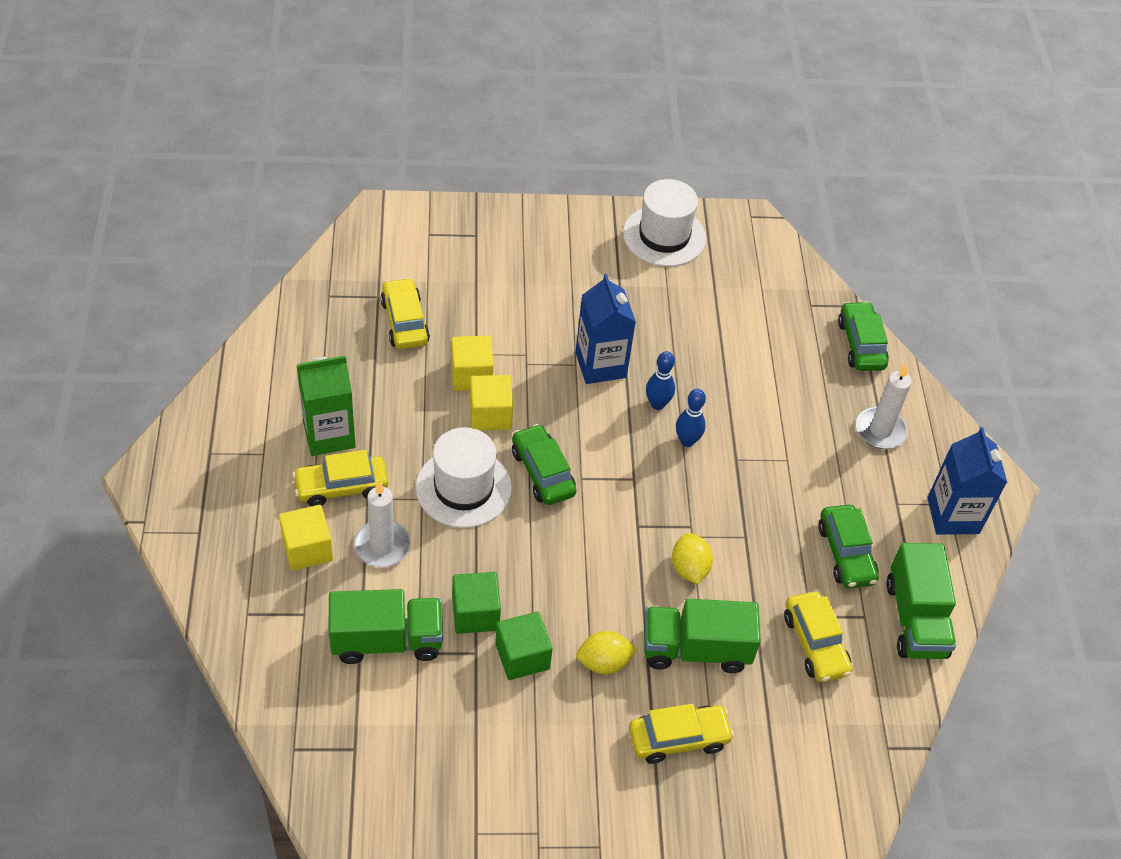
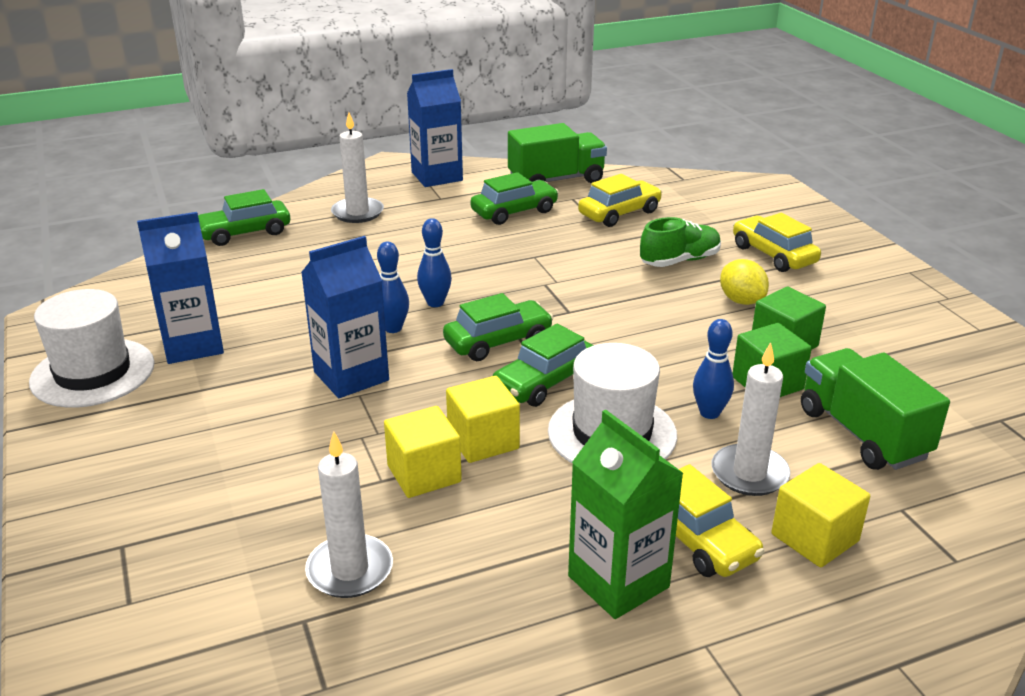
camera: 105 degrees left, 20 degrees down
yellow car [380,278,430,349] -> white candle [305,431,393,598]
green truck [644,599,761,673] -> green shoe [640,217,721,267]
yellow lemon [672,533,713,584] -> none
none -> blue carton [137,212,224,364]
none -> green car [443,293,554,361]
none -> blue bowling pin [693,319,734,419]

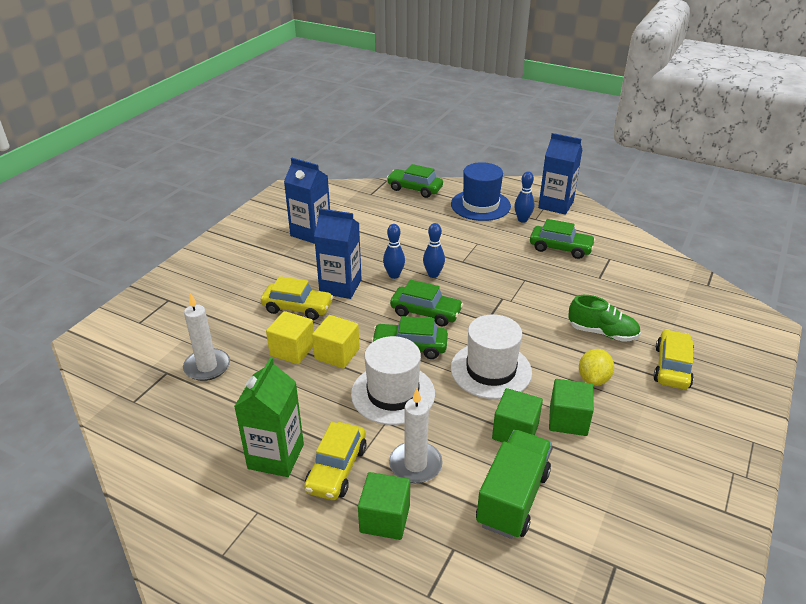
camera: 50 degrees right, 5 degrees up
white hat [29,289,155,408] -> white hat moved to [451,314,532,399]
white candle [331,112,384,223] -> blue hat [451,162,511,221]
green truck [508,123,607,183] -> none
yellow car [578,174,662,227] -> yellow car moved to [261,276,333,320]
blue bowling pin [693,319,734,419] -> blue bowling pin moved to [514,171,534,223]
yellow cube [771,463,870,567] -> green cube [358,472,410,540]

